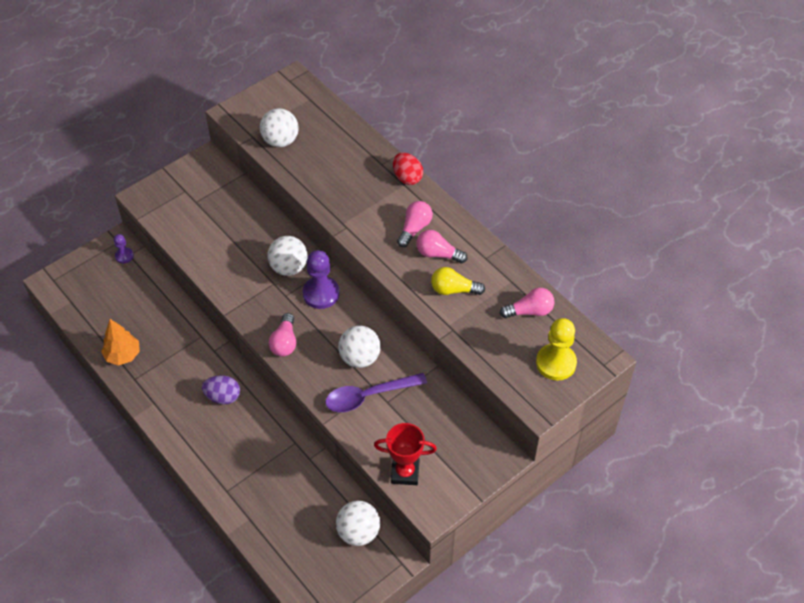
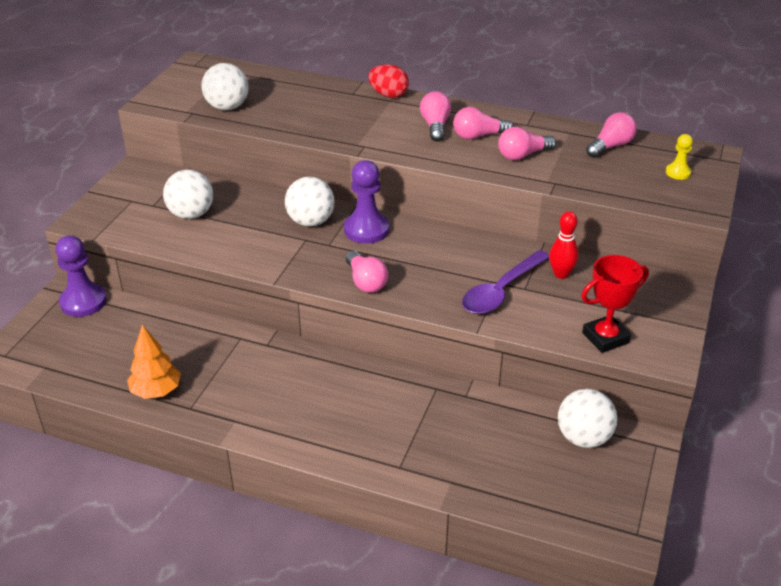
camera: 30 degrees left, 15 degrees down
purple pawn [114,234,134,263] -> purple pawn [55,235,107,317], size x1.87
purple egg [202,375,240,404] -> none
white ball [338,326,381,368] -> white ball moved to [163,170,213,219]
yellow light bulb [431,267,485,295] -> pink light bulb [498,127,556,160]
yellow pawn [536,318,577,381] -> yellow pawn [666,134,693,180], size x0.53
none -> red bowling pin [549,211,579,279]

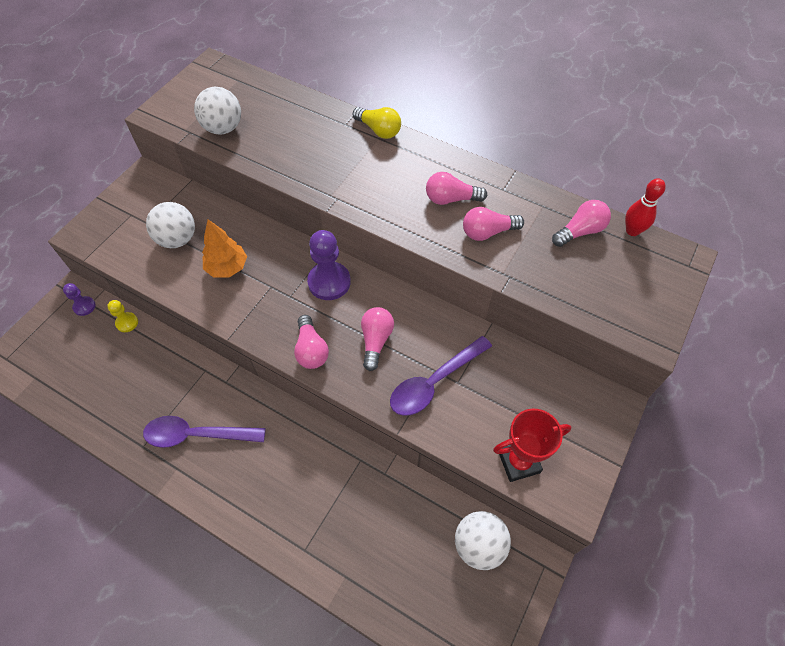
camera: 10 degrees right, 20 degrees up
purple pawn [55,235,107,317] -> purple pawn [63,283,96,316], size x0.53
orange tree [127,324,181,399] -> orange tree moved to [202,219,247,278]
white ball [285,177,335,227] -> none
red egg [368,64,409,98] -> yellow light bulb [353,107,401,139]
pink light bulb [420,91,451,142] -> pink light bulb moved to [361,307,394,371]
red bowling pin [549,211,579,279] -> red bowling pin moved to [625,178,666,236]
yellow pawn [666,134,693,180] -> yellow pawn moved to [107,300,138,332]
none -> purple spoon [143,416,266,448]

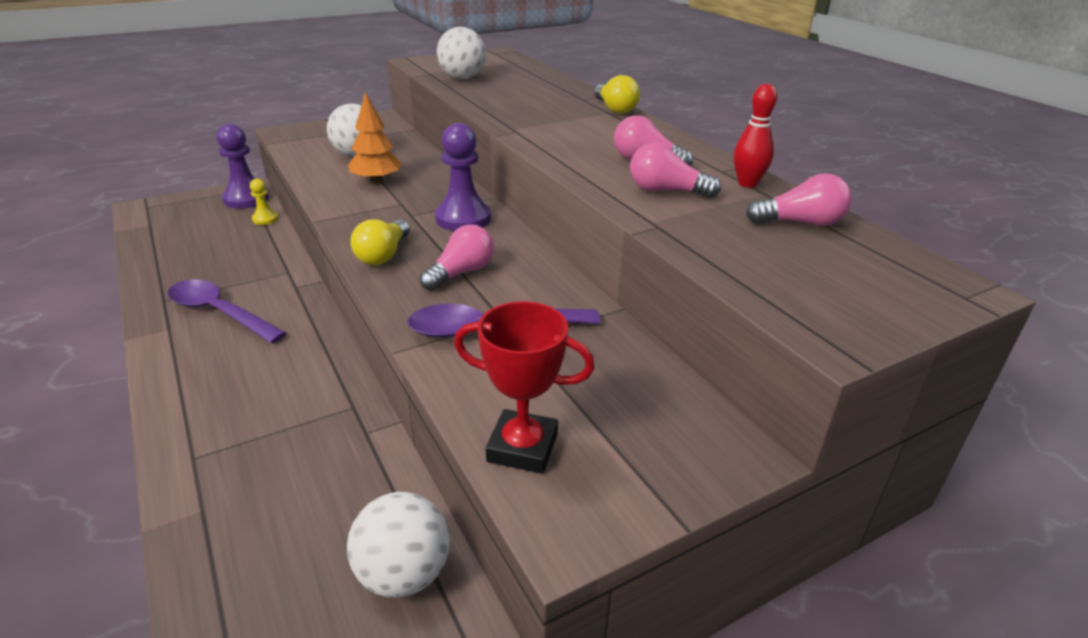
camera: 30 degrees right, 25 degrees down
purple pawn [63,283,96,316] -> purple pawn [217,124,269,209], size x1.87
pink light bulb [294,315,329,369] -> yellow light bulb [350,219,410,265]
red bowling pin [625,178,666,236] -> red bowling pin moved to [734,84,777,188]

